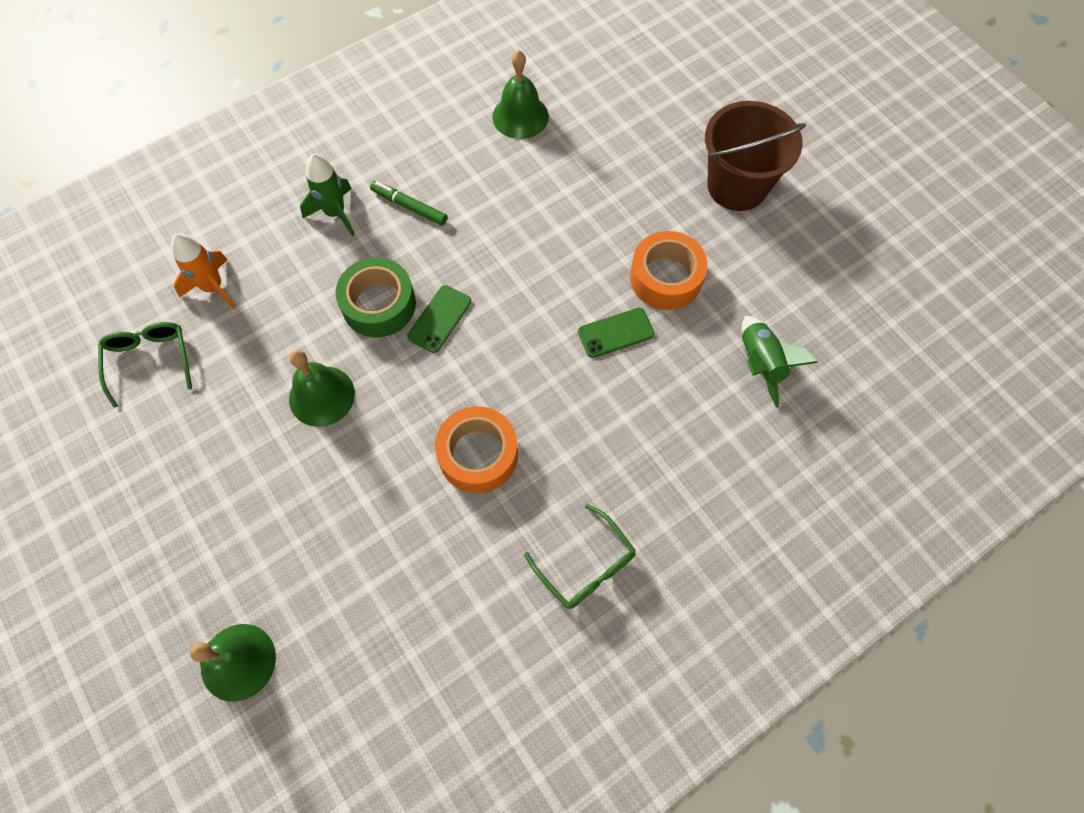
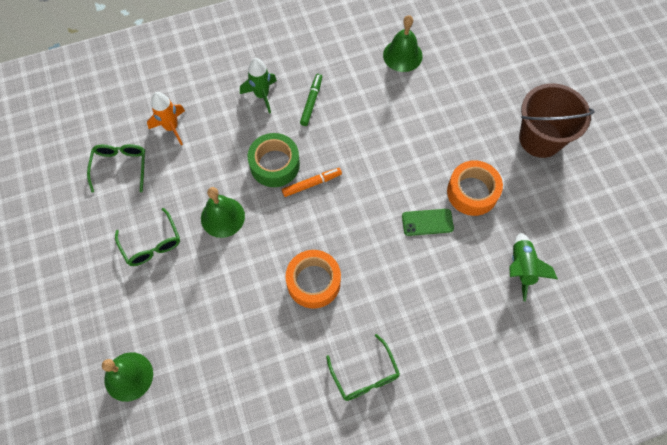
camera: 15 degrees right, 0 degrees up
green marker [370,181,447,225] -> green marker turned 60 degrees clockwise [300,74,322,126]
green phone [407,285,471,353] -> orange marker [282,168,342,197]
none -> green glasses [115,208,180,266]

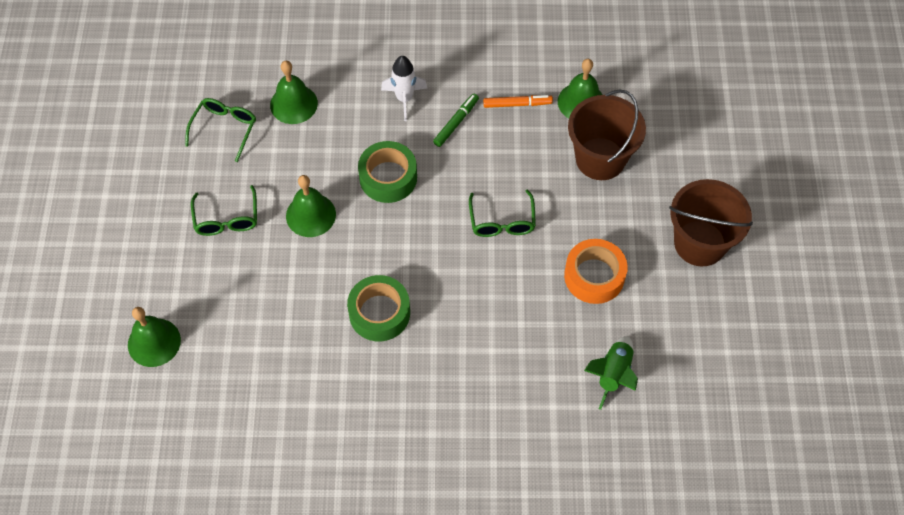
camera: 20 degrees right, 5 degrees down
orange rocket [147,92,185,145] -> green bell [270,61,318,124]
green rocket [240,58,277,114] -> white rocket [381,56,427,121]
orange marker [282,168,342,197] -> orange marker moved to [483,95,553,108]
orange tape [286,250,341,309] -> green tape [347,275,410,341]
green glasses [326,334,400,401] -> green glasses moved to [469,190,536,237]
green phone [402,209,454,236] -> none
none -> brown bucket [568,89,646,180]

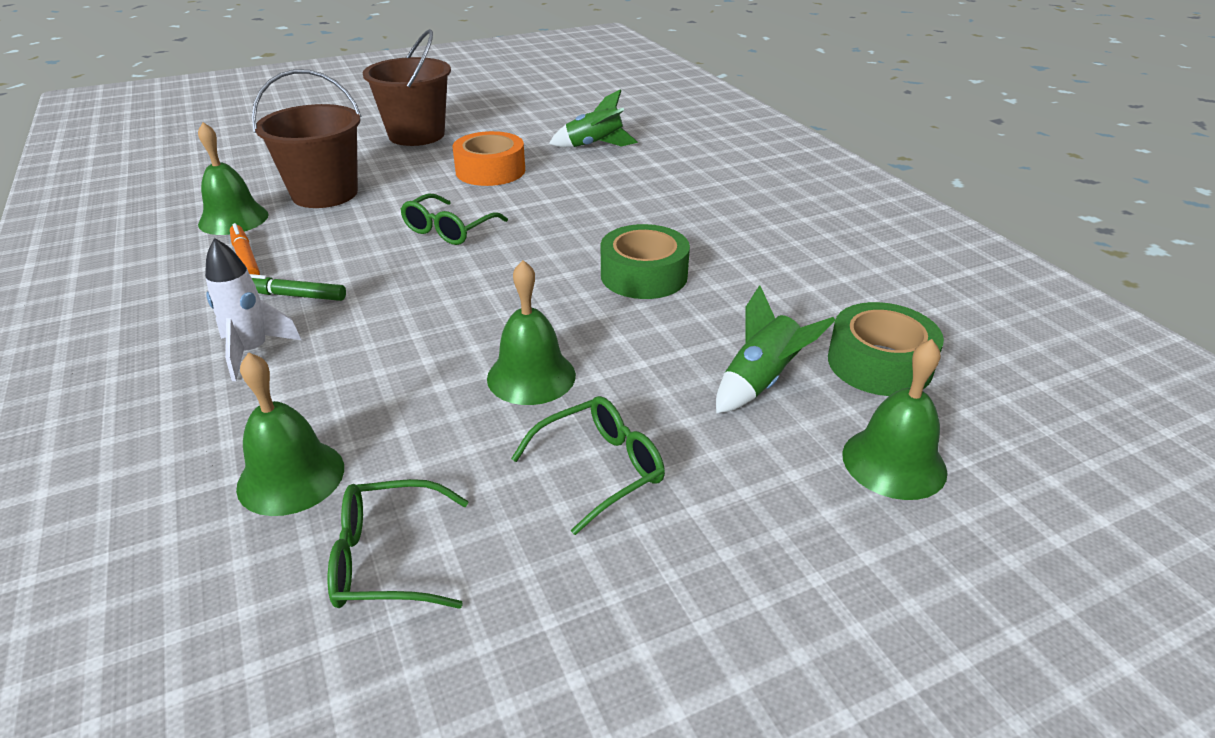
camera: 115 degrees left, 25 degrees down
green tape [358,141,417,203] -> green tape moved to [828,302,944,396]
green glasses [469,190,536,237] -> green glasses turned 150 degrees clockwise [400,193,508,245]
none -> green rocket [716,285,835,413]

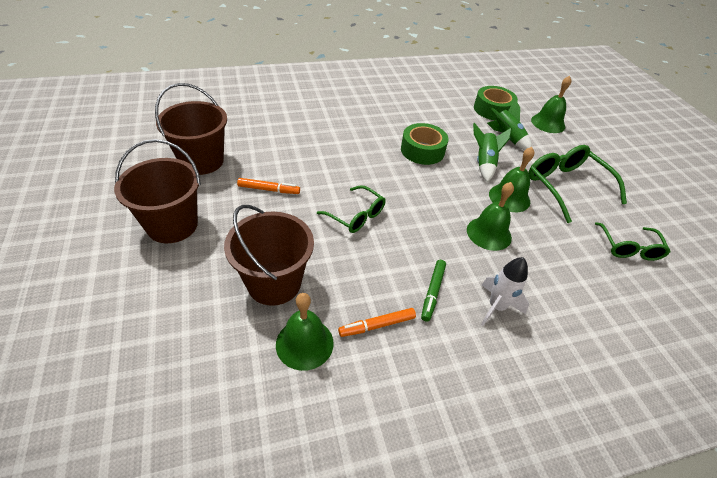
camera: 85 degrees left, 10 degrees up
green bell [236,352,344,516] -> green bell moved to [467,182,514,251]
orange tape [453,131,525,186] -> orange marker [237,178,300,194]
green glasses [511,396,665,535] -> green glasses [528,145,627,223], size x1.60
green rocket [549,89,638,147] -> green rocket moved to [473,123,512,182]
none -> brown bucket [155,83,227,175]

